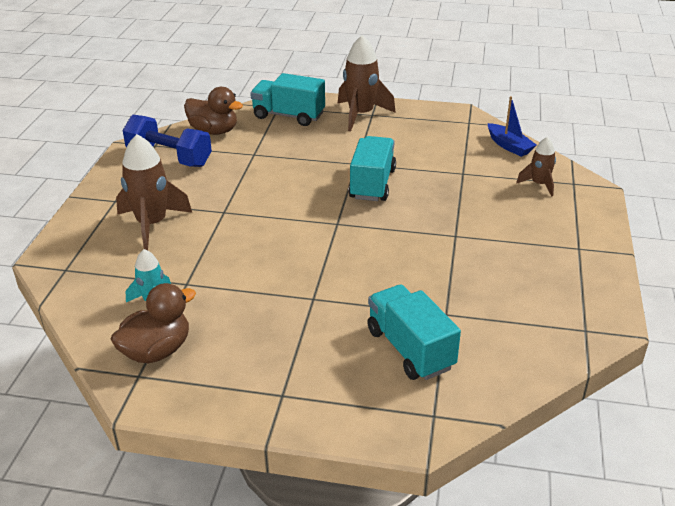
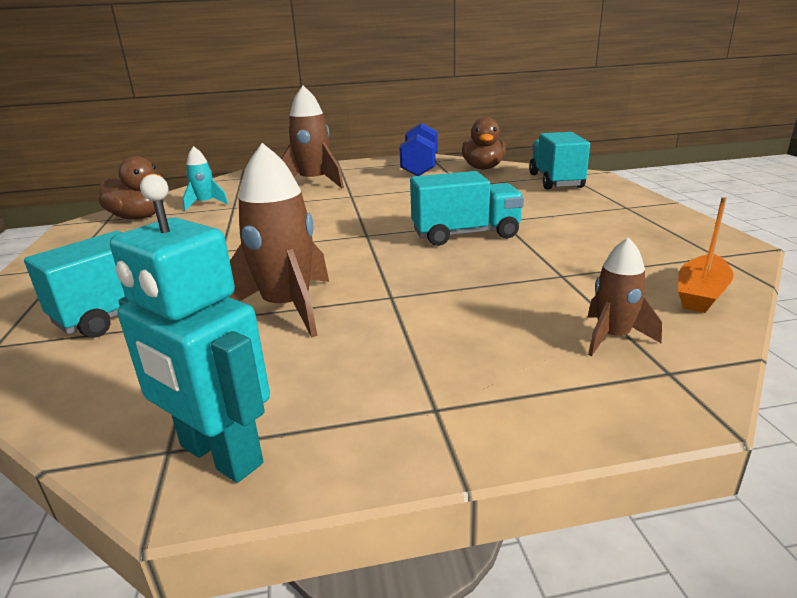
camera: 70 degrees right, 10 degrees down
brown rocket [338,35,396,131] -> brown rocket moved to [229,143,329,337]
blue boat [488,96,537,157] -> orange boat [678,197,733,313]
none -> turquoise robot [110,175,270,483]

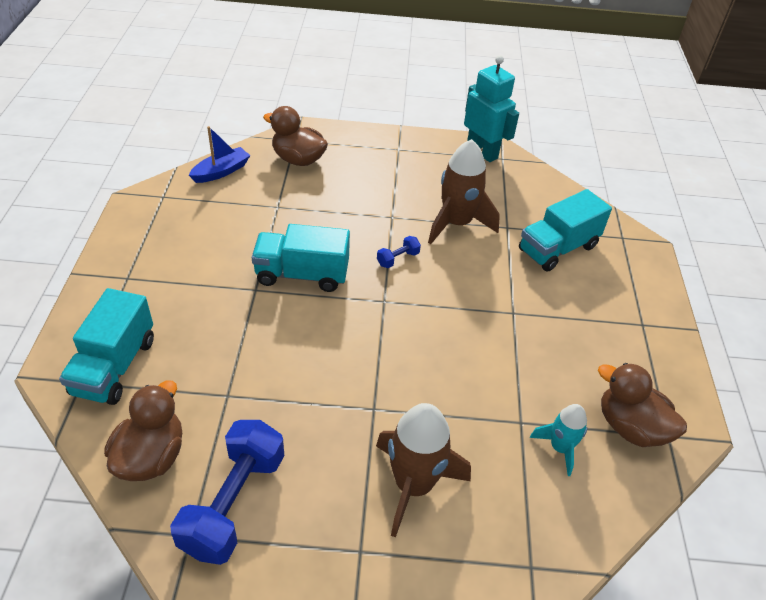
camera: 170 degrees left, 20 degrees up
brown rocket [588,237,662,356] -> brown duck [263,106,328,166]
orange boat [678,197,733,313] -> blue boat [189,126,251,183]
none -> blue dumbbell [377,236,421,268]

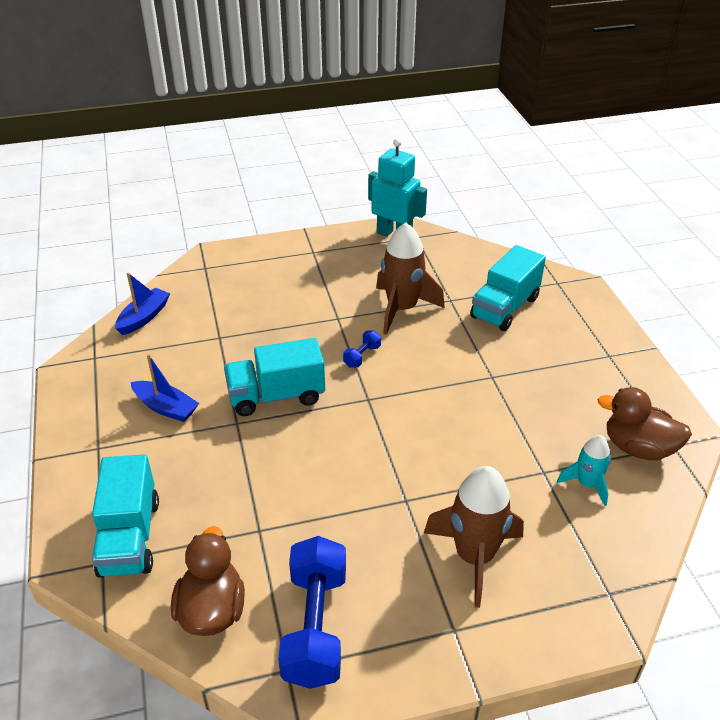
camera: 15 degrees left, 5 degrees down
brown duck [263,106,328,166] -> none
none -> blue boat [131,354,199,422]

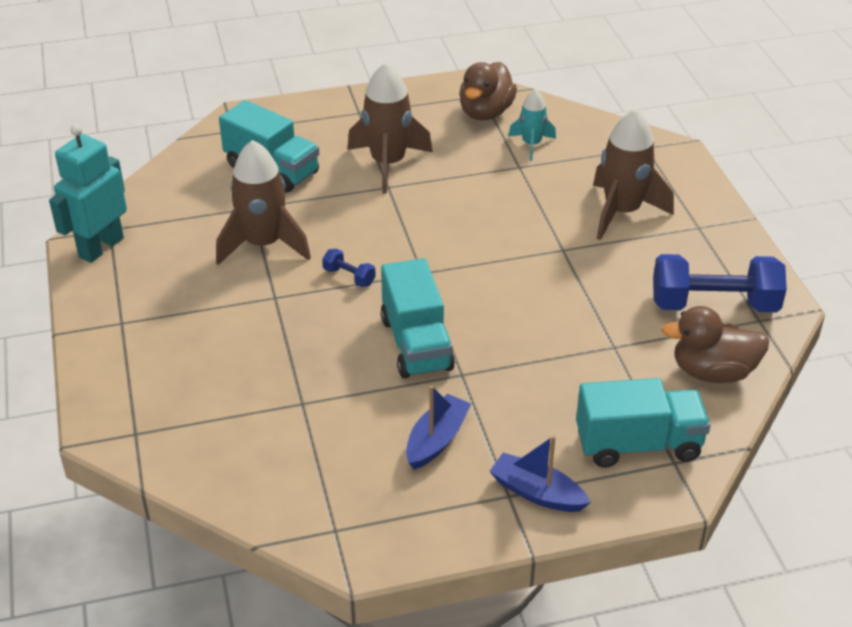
camera: 90 degrees left, 0 degrees up
blue boat [115,273,170,335] -> blue boat moved to [489,435,591,512]
none -> brown rocket [347,62,433,194]

